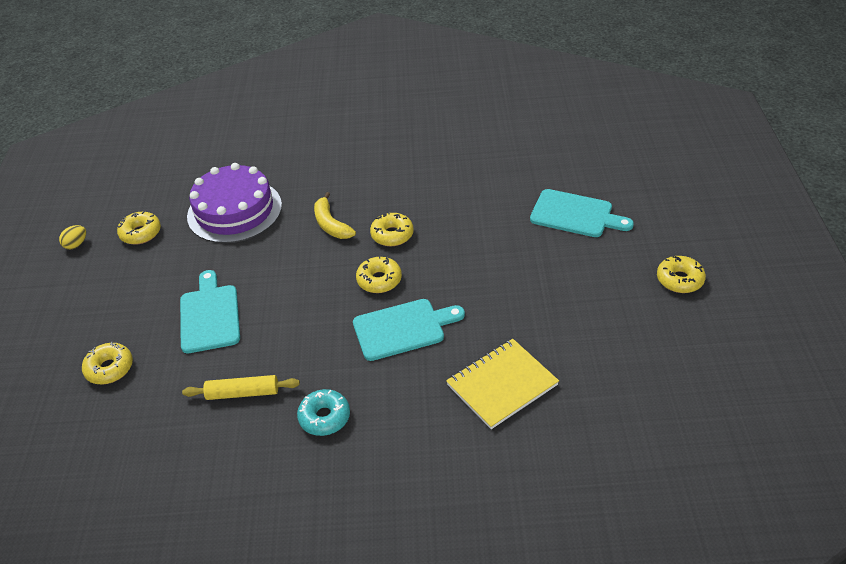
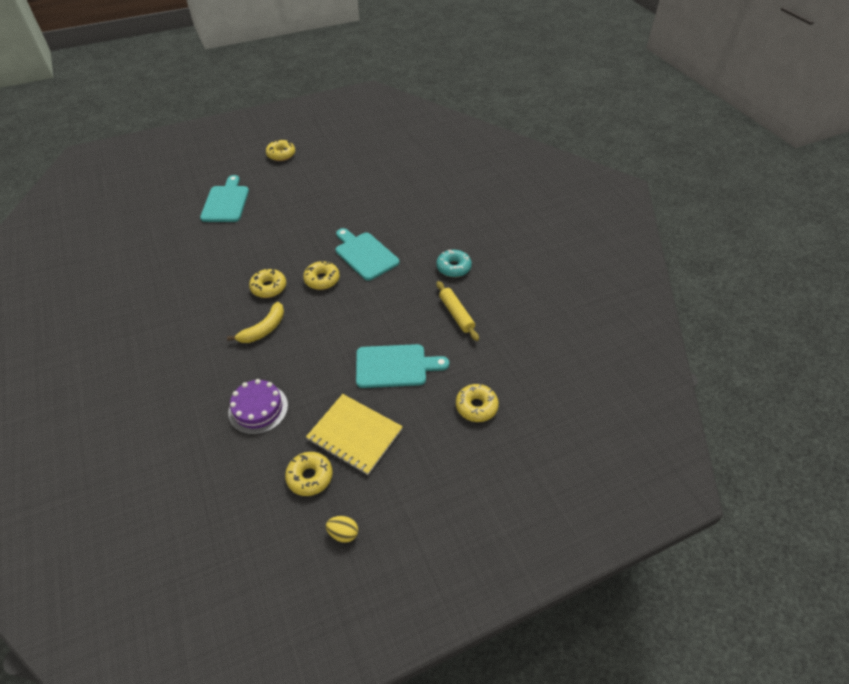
camera: 115 degrees left, 5 degrees up
turquoise cutting board [180,270,240,353] -> turquoise cutting board turned 150 degrees counterclockwise [356,344,449,388]
purple cake [187,163,282,243] -> purple cake [228,379,288,435], size x0.60
yellow notebook [446,339,559,429] -> yellow notebook moved to [306,394,403,475]

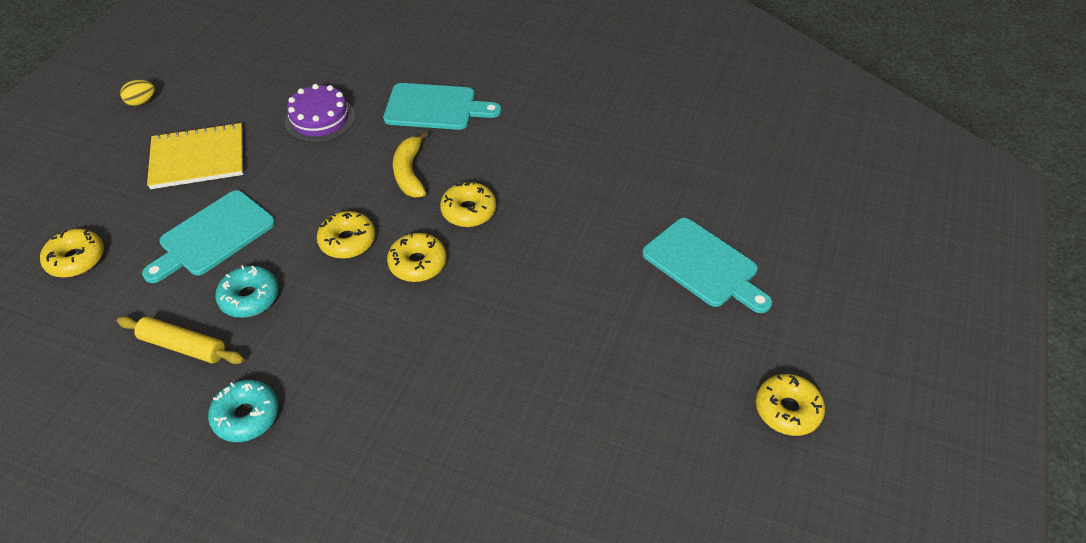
camera: 135 degrees right, 0 degrees up
yellow donut [285,452,333,496] -> yellow donut moved to [317,211,375,259]
turquoise cutting board [336,228,399,281] -> turquoise cutting board moved to [383,83,501,130]
none -> turquoise donut [215,265,279,318]

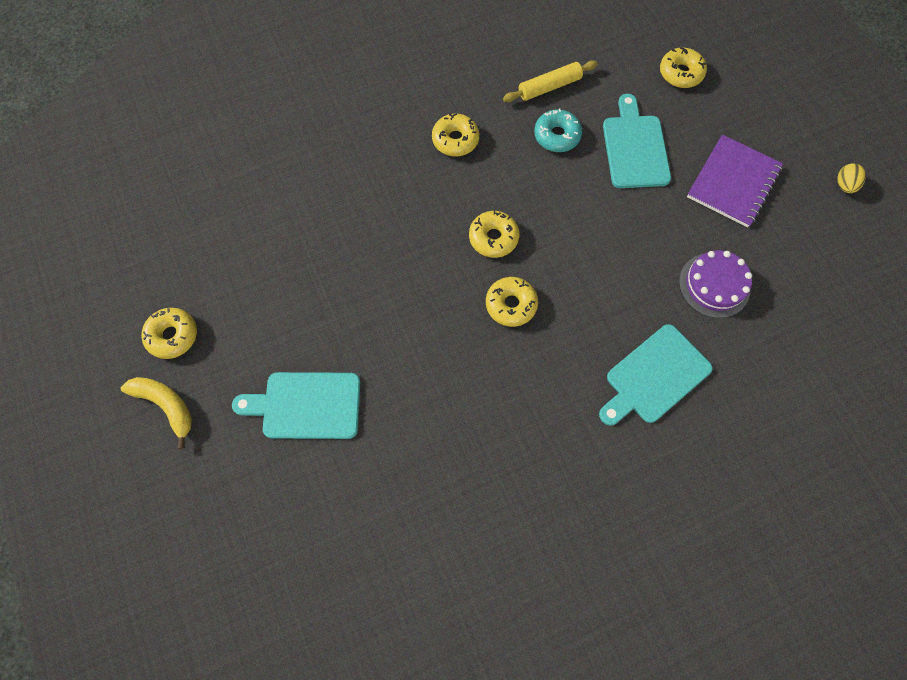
camera: 135 degrees right, 20 degrees up
yellow notebook [147,122,243,189] -> purple notebook [687,135,783,228]
turquoise donut [208,380,279,442] -> none
yellow donut [317,211,375,259] -> yellow donut moved to [432,114,479,156]
yellow banana [393,131,428,198] -> yellow banana moved to [121,377,192,449]

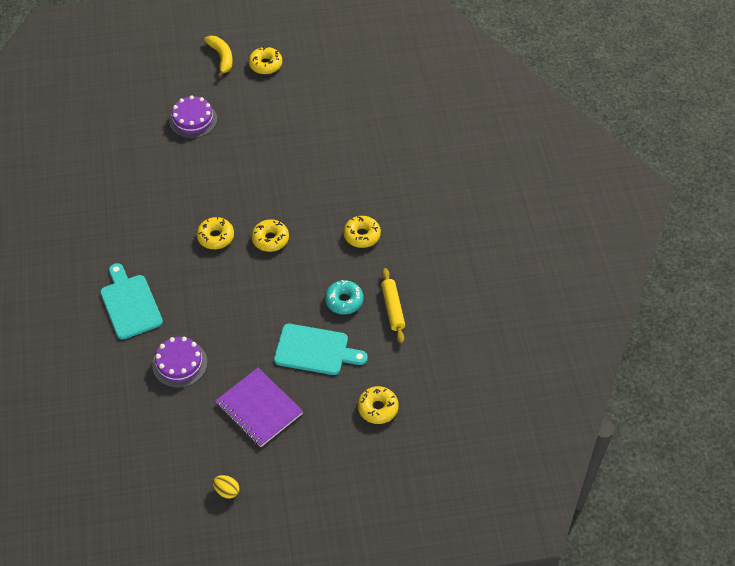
camera: 105 degrees right, 15 degrees down
yellow banana [121,377,192,449] -> yellow banana turned 75 degrees counterclockwise [204,36,233,78]
turquoise cutting board [232,372,360,439] -> purple cake [169,95,217,138]

